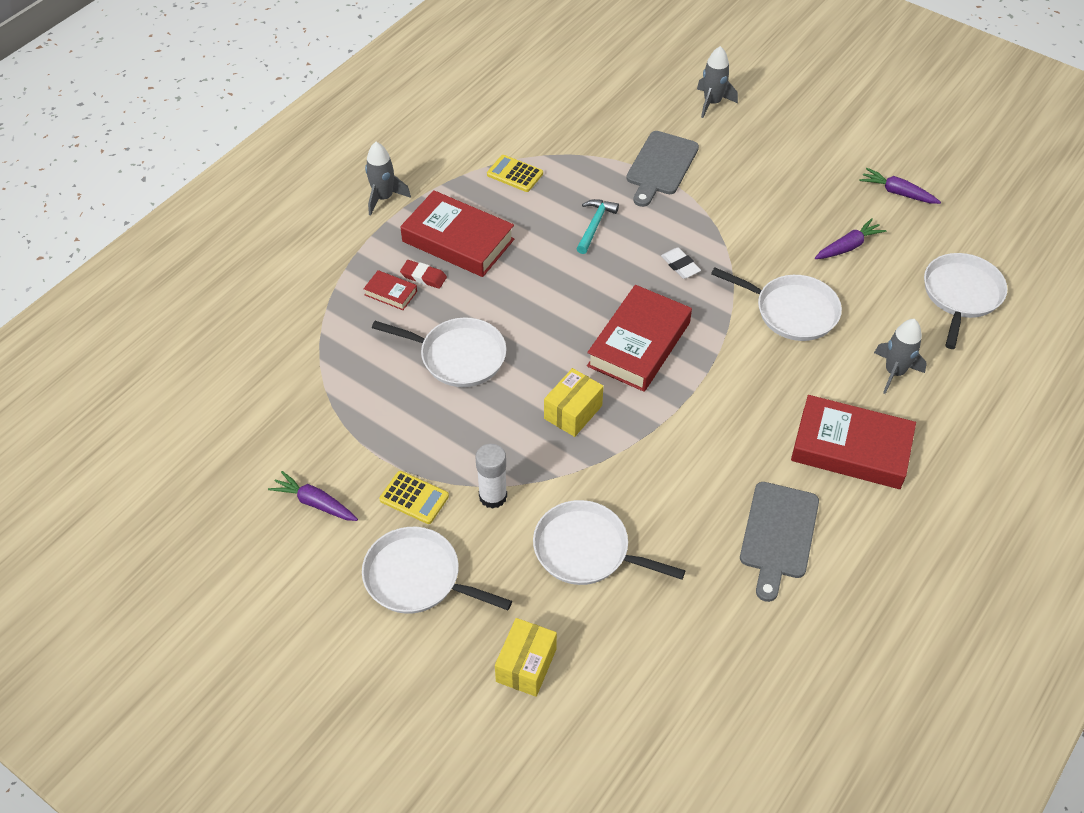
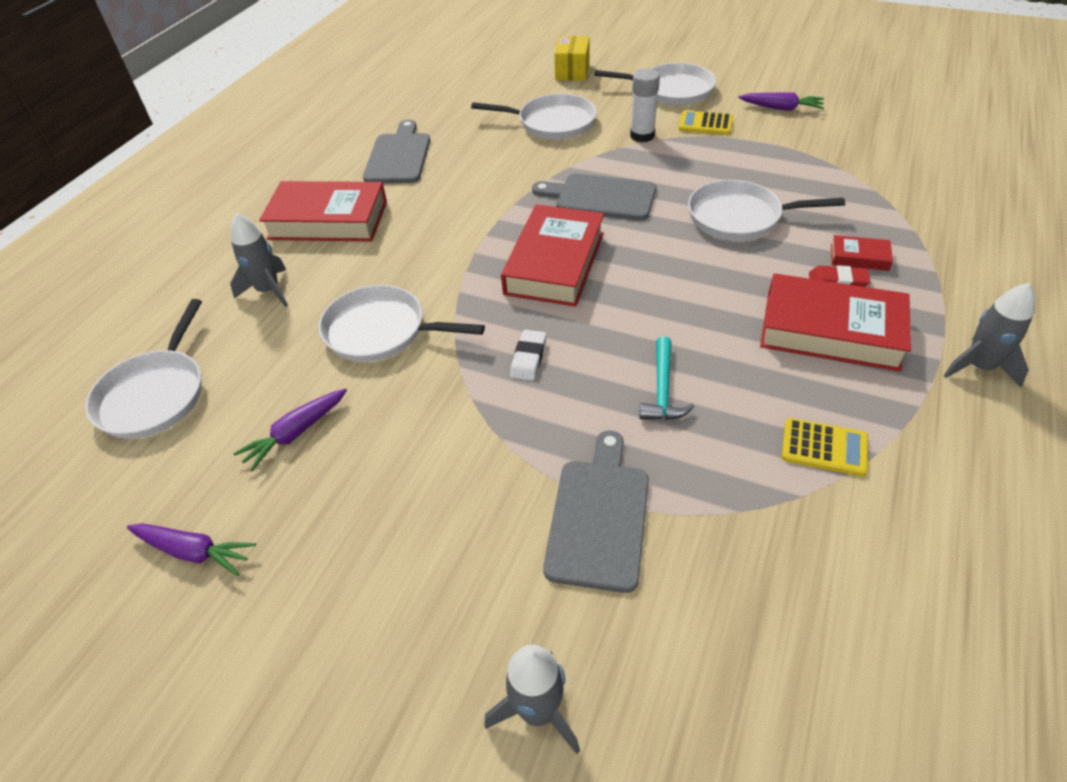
camera: 170 degrees right, 5 degrees down
yellow box [544,368,604,437] -> grey cutting board [532,173,656,221]
white eraser [661,248,701,279] -> white eraser turned 60 degrees clockwise [510,330,546,381]

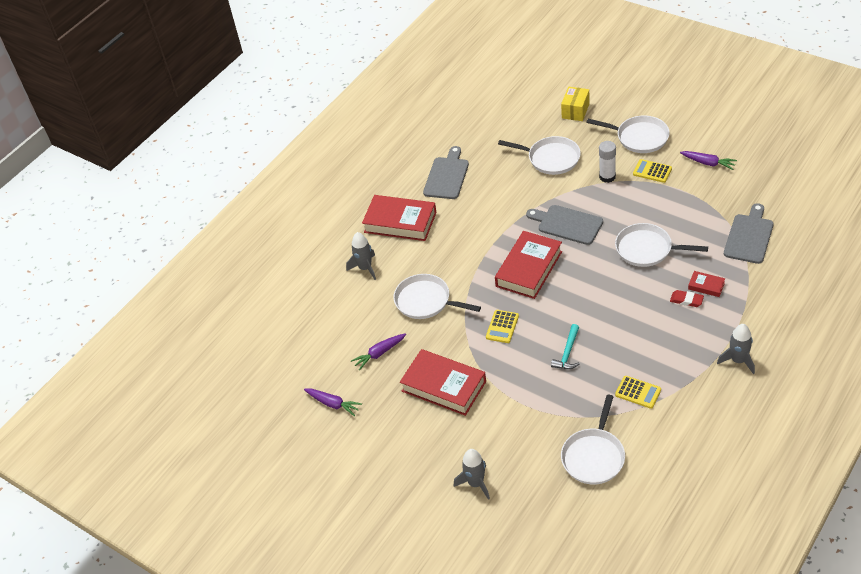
camera: 15 degrees right, 0 degrees up
white pan [85,299,202,439] -> white pan moved to [561,395,625,484]
white eraser [510,330,546,381] -> yellow calculator [486,310,519,343]
grey cutting board [543,430,649,593] -> grey cutting board moved to [724,203,774,264]
red book [760,273,911,372] -> red book moved to [400,349,486,416]

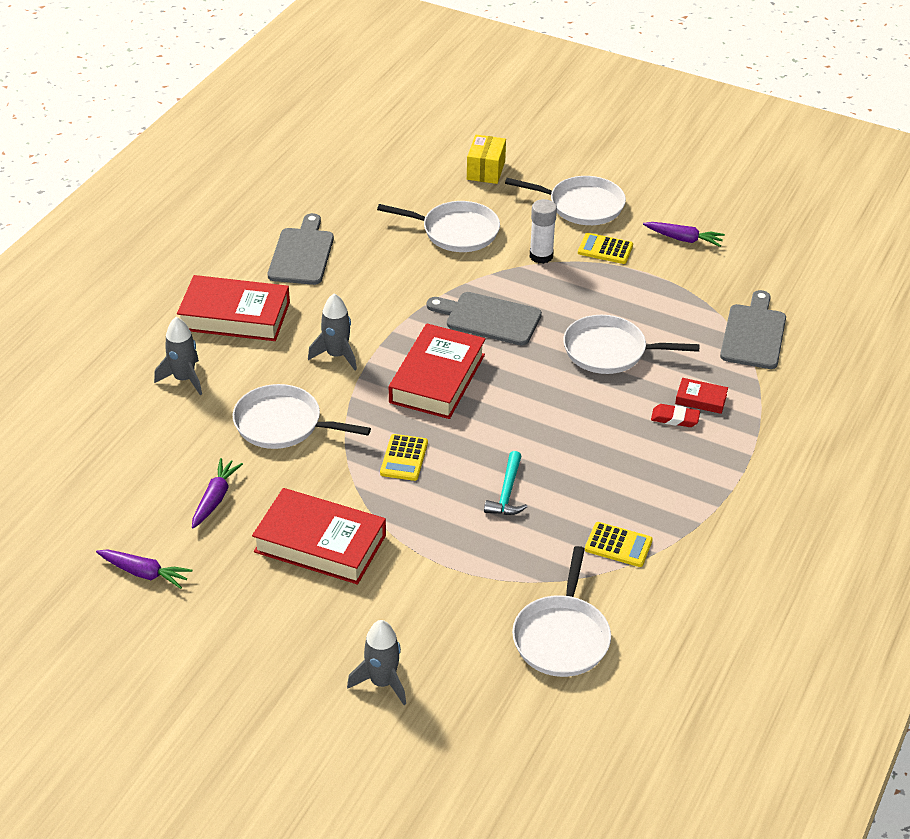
camera: 15 degrees left, 5 degrees down
purple carrot [351,333,406,371] -> purple carrot turned 150 degrees clockwise [192,458,243,528]
grey rocket [717,324,755,374] -> grey rocket moved to [308,293,357,370]

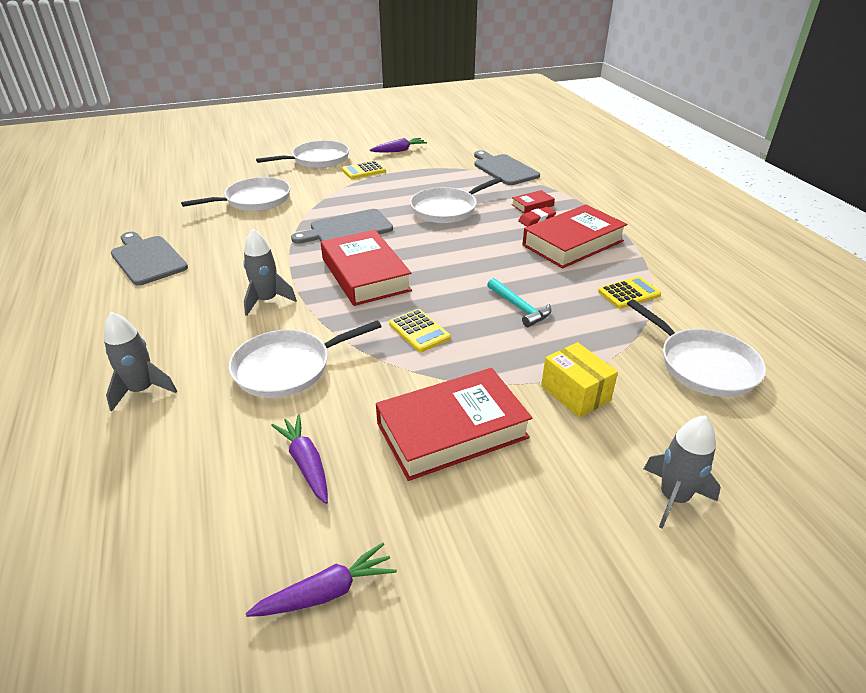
camera: 45 degrees left, 5 degrees down
red book [177,275,290,341] -> red book moved to [523,204,627,268]
yellow box [467,135,506,184] -> yellow box moved to [541,342,618,418]
white glue stick [530,199,557,264] -> none

